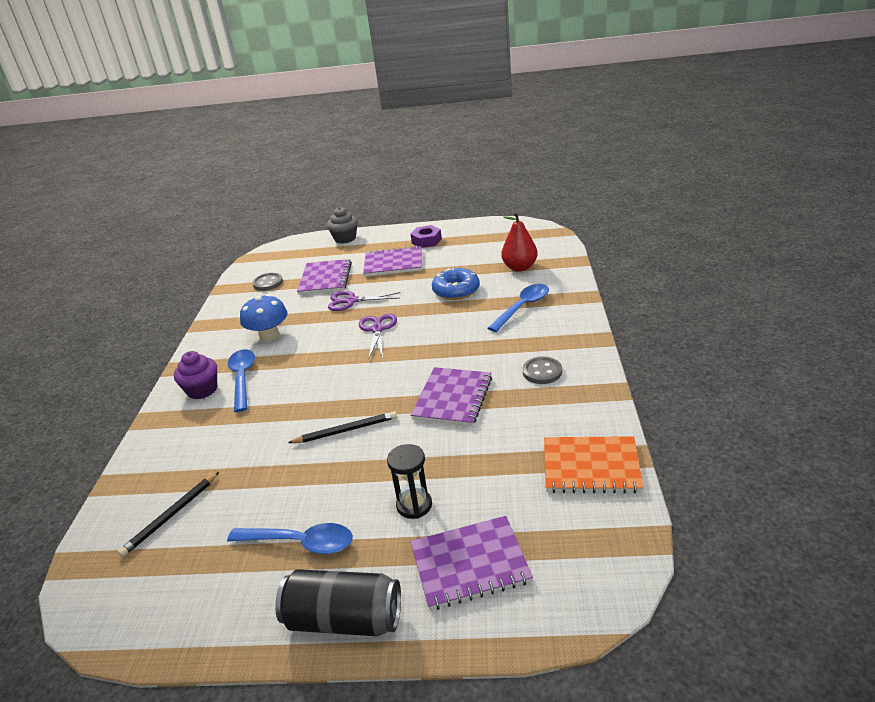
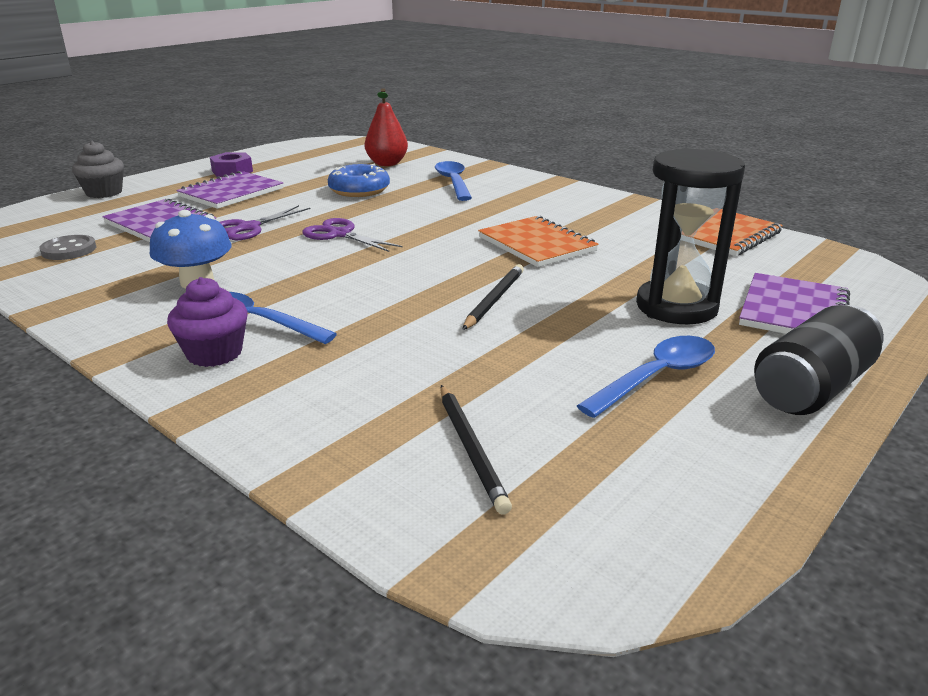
camera: 55 degrees left, 5 degrees down
black hourglass [387,444,432,519] -> black hourglass [636,148,745,324], size x1.80
purple notebook [411,367,492,426] -> orange notebook [478,216,599,267]
grey button [523,356,562,384] -> none

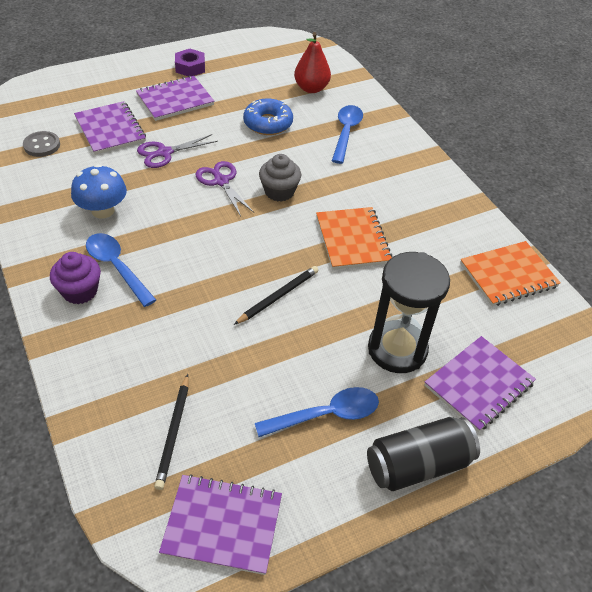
camera: 20 degrees right, 20 degrees up
grey cupcake [72,141,124,198] -> grey cupcake moved to [259,154,301,202]
none -> purple notebook [159,474,282,575]

